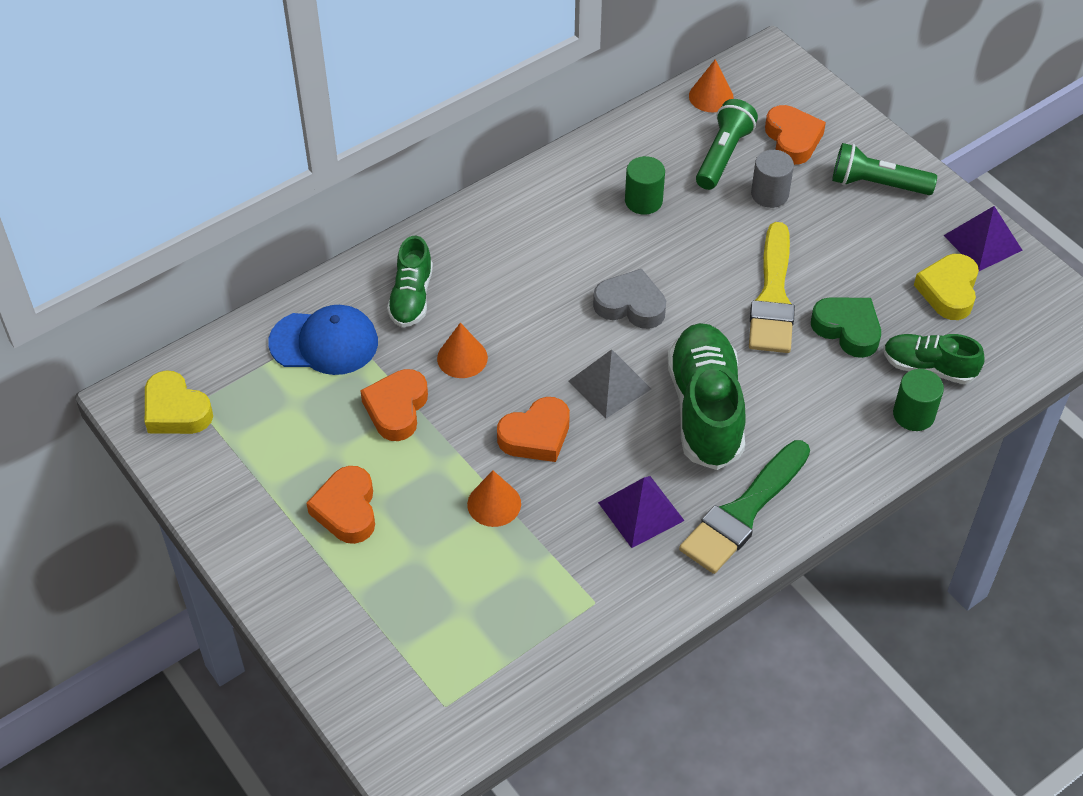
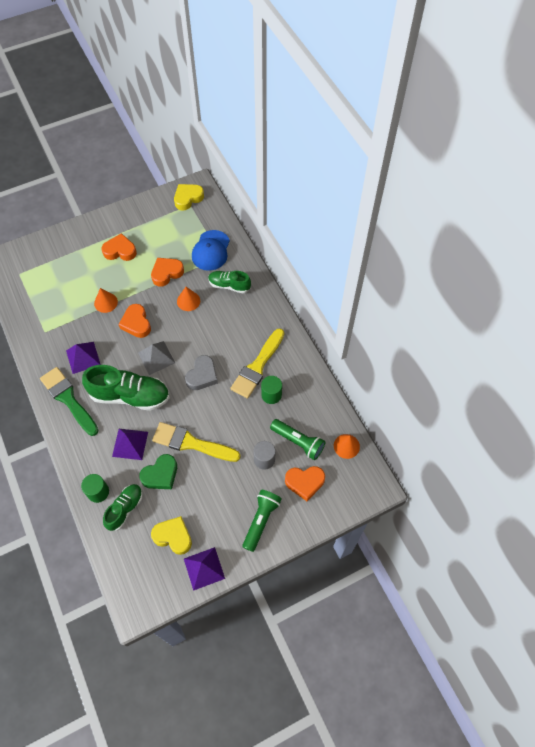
camera: 100 degrees right, 10 degrees up
orange heart [360,369,428,441] -> orange heart turned 60 degrees counterclockwise [151,258,184,287]
none -> purple pyramid [112,429,148,460]
none -> yellow brush [230,329,284,399]

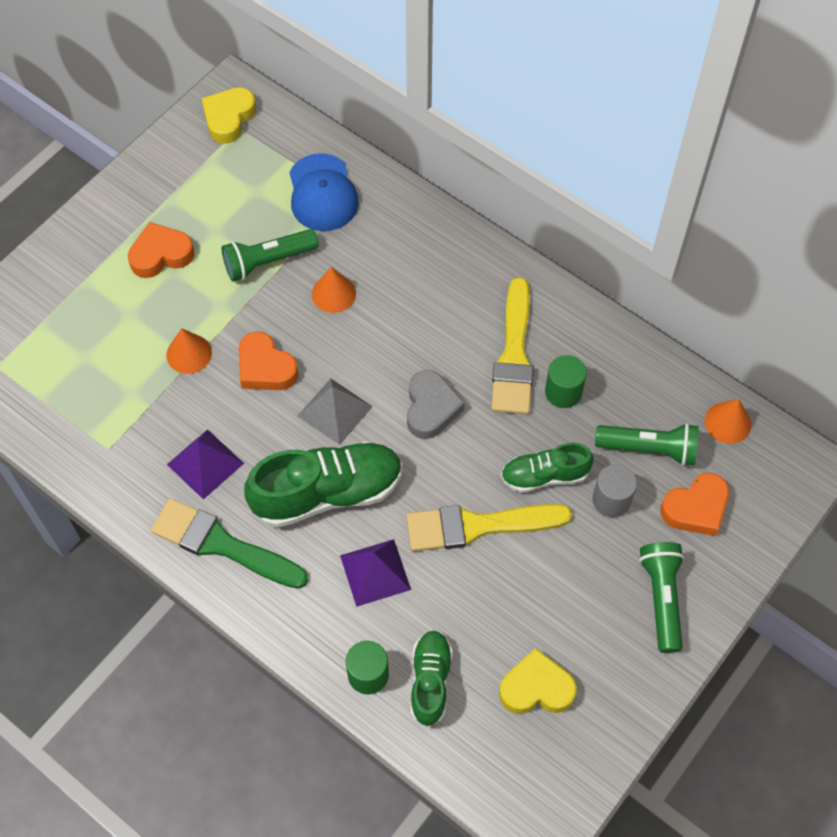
camera: 25 degrees left, 0 degrees up
green heart [139,454,177,489] -> none
orange heart [151,258,184,287] -> green flashlight [222,229,319,281]
purple pyramid [184,547,225,591] -> none
green shoe [208,271,251,293] -> green shoe moved to [501,443,593,493]

